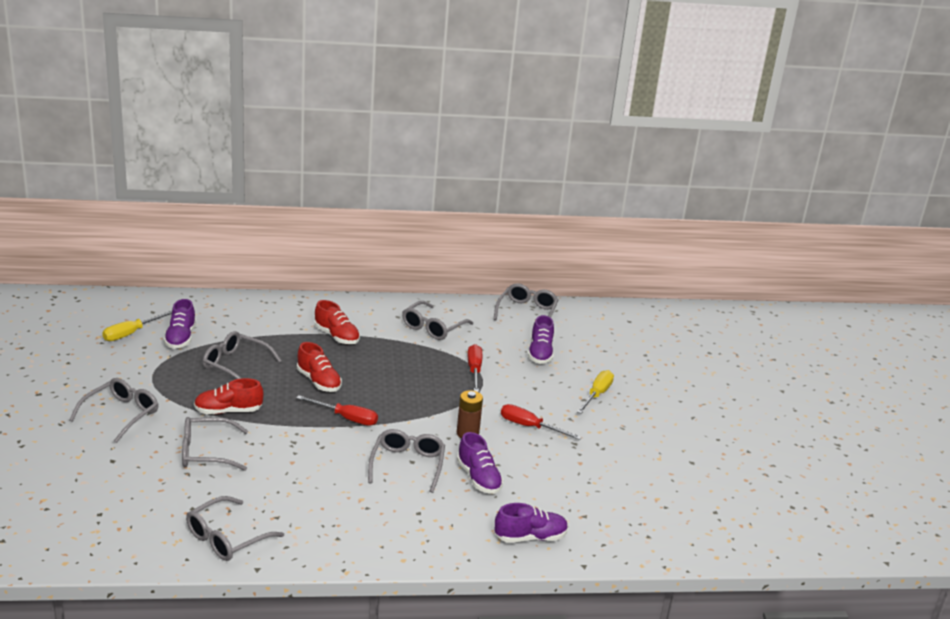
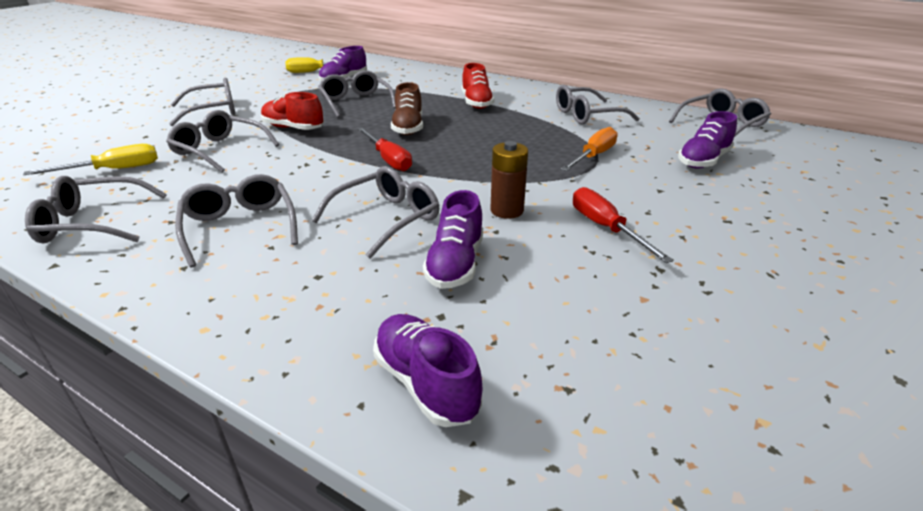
camera: 40 degrees right, 5 degrees up
red shoe [297,342,342,392] -> brown shoe [391,82,423,135]
red screwdriver [468,344,482,392] -> orange screwdriver [561,127,618,171]
purple shoe [495,503,568,543] -> purple shoe turned 150 degrees counterclockwise [373,314,482,427]
yellow screwdriver [577,370,614,414] -> yellow screwdriver moved to [23,144,158,175]
none -> grey glasses [175,174,298,268]

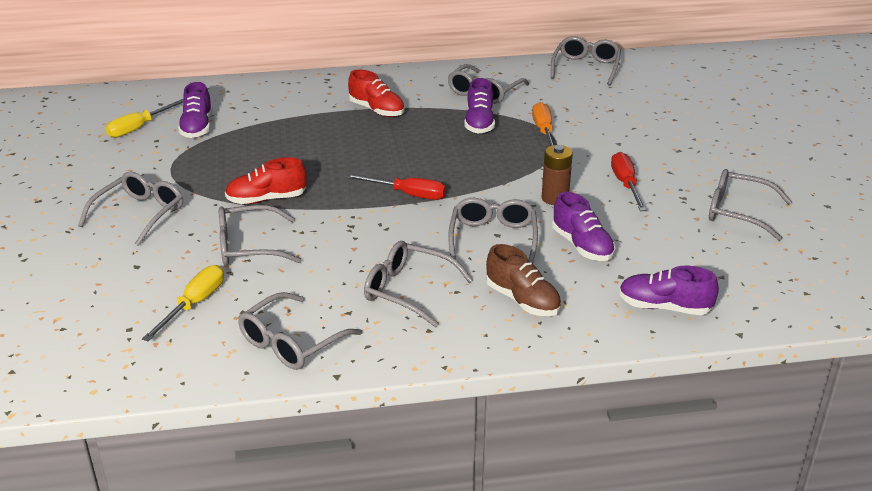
camera: 40 degrees left, 0 degrees up
grey glasses [318,70,396,118] -> grey glasses moved to [709,169,792,241]
brown shoe [391,82,423,135] -> brown shoe moved to [486,244,561,316]
red screwdriver [573,187,673,263] -> red screwdriver turned 60 degrees clockwise [611,152,646,211]
purple shoe [678,111,737,168] -> purple shoe moved to [464,78,495,134]

